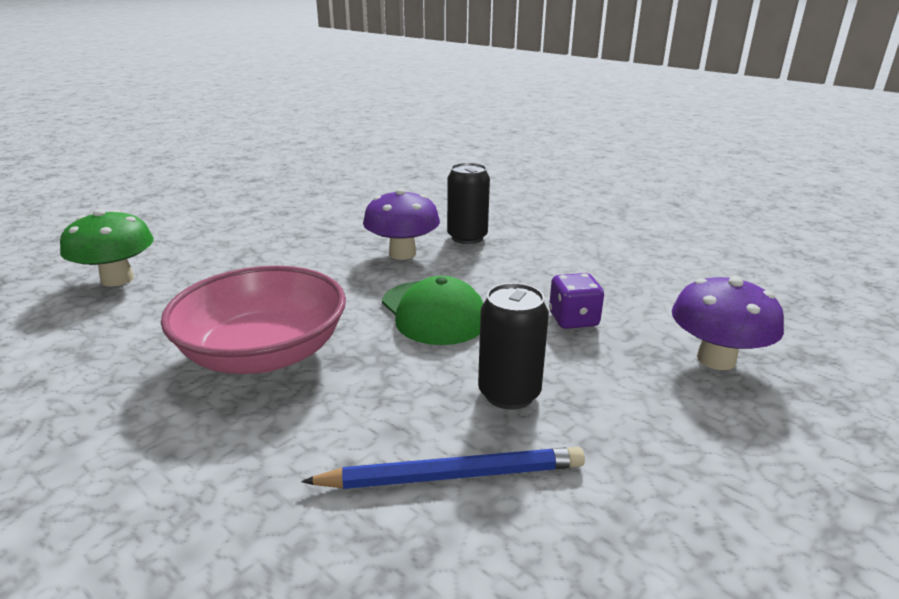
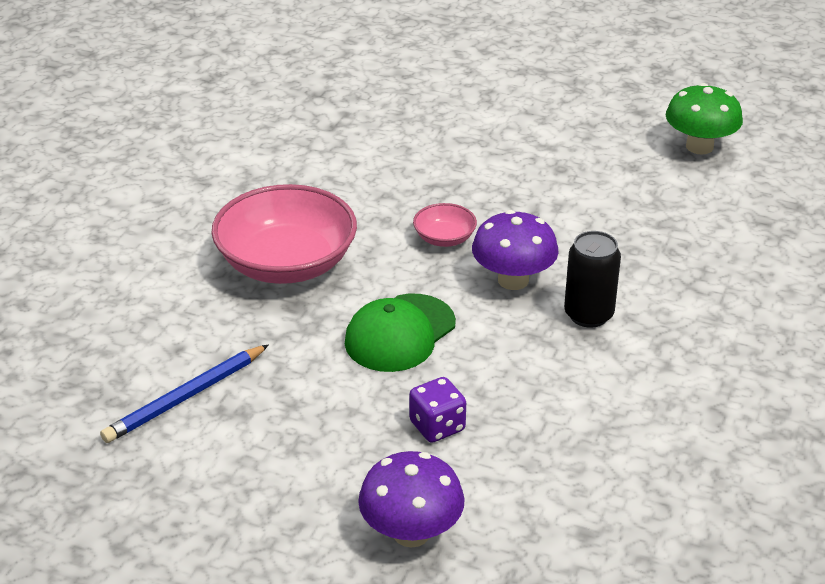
camera: 70 degrees right, 10 degrees up
green mushroom [60,209,154,287] -> green mushroom moved to [666,83,743,154]
blue pencil [301,447,585,489] -> blue pencil turned 75 degrees clockwise [100,344,269,443]
black can [478,283,549,410] -> none
none -> pink bowl [413,203,477,247]

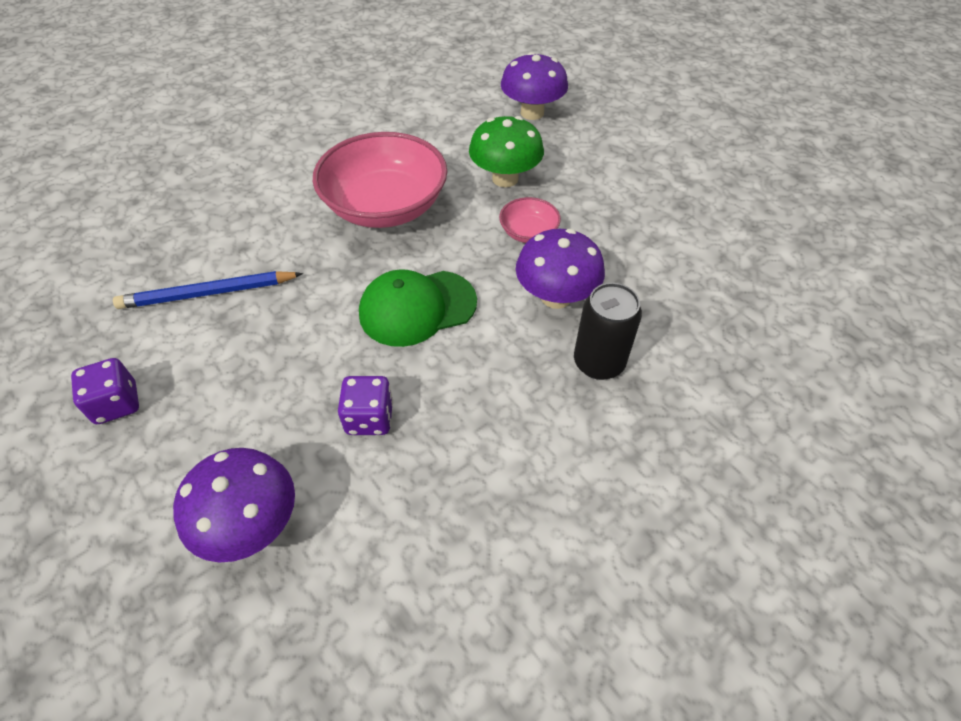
camera: 30 degrees right, 15 degrees up
green mushroom [666,83,743,154] -> green mushroom moved to [469,116,544,187]
none -> purple dice [71,358,139,424]
none -> purple mushroom [501,52,568,120]

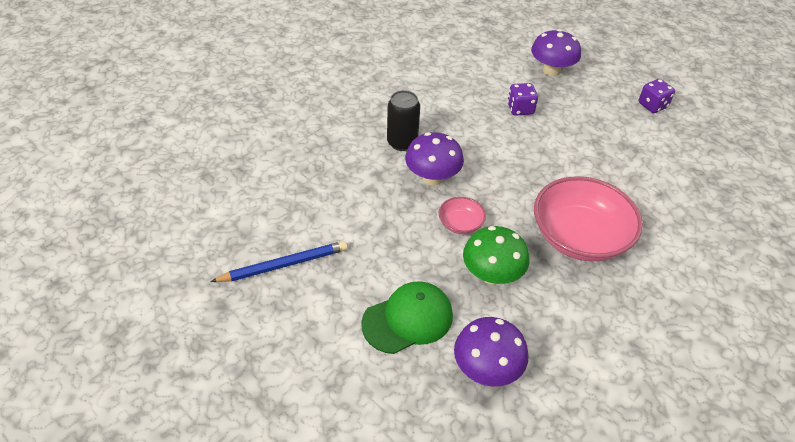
camera: 170 degrees right, 5 degrees down
blue pencil [113,271,303,309] -> blue pencil moved to [210,241,348,282]
green cap [359,269,477,347] -> green cap moved to [361,281,453,354]

